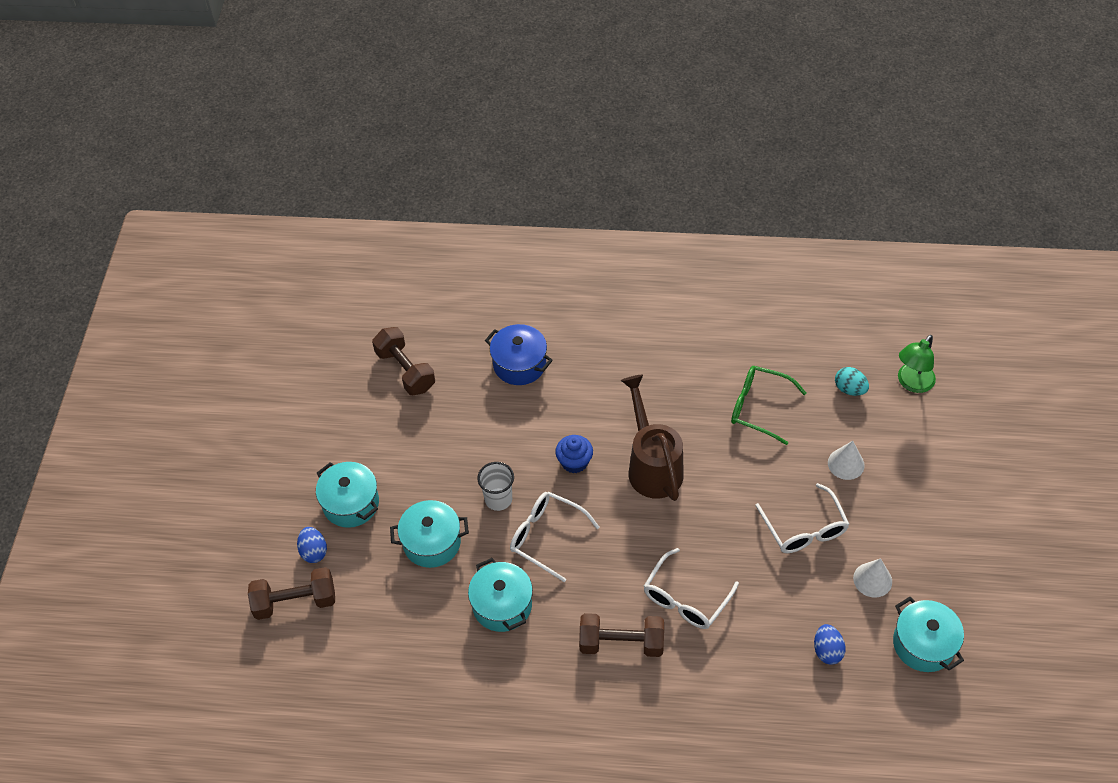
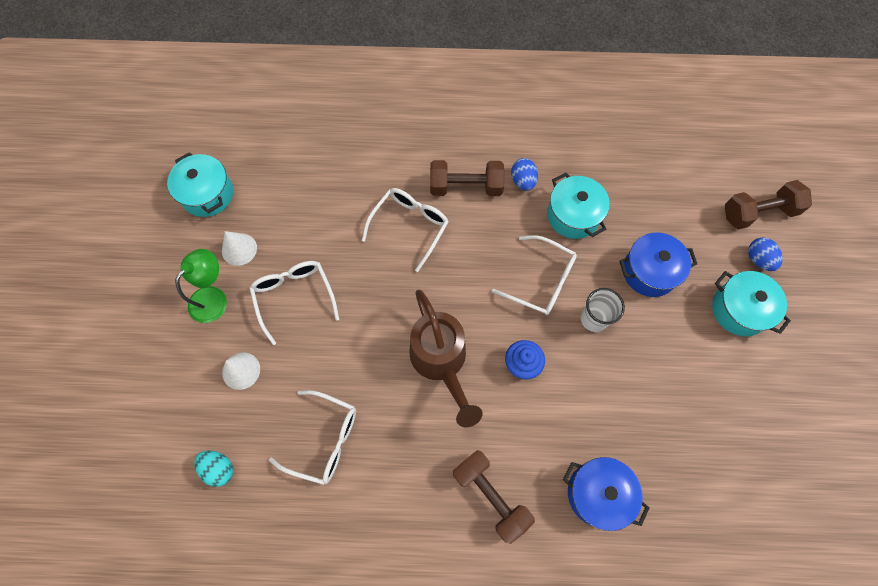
camera: 175 degrees right, 15 degrees up
brown dumbbell [372,327,435,395] -> brown dumbbell moved to [453,450,535,544]
turquoise pot [390,500,469,568] -> blue pot [619,232,698,297]
green glasses [731,366,806,445] -> white glasses [269,390,356,485]
blue egg [814,624,846,665] -> blue egg moved to [511,158,538,191]
green lamp [898,335,936,393] -> green lamp moved to [175,249,227,323]

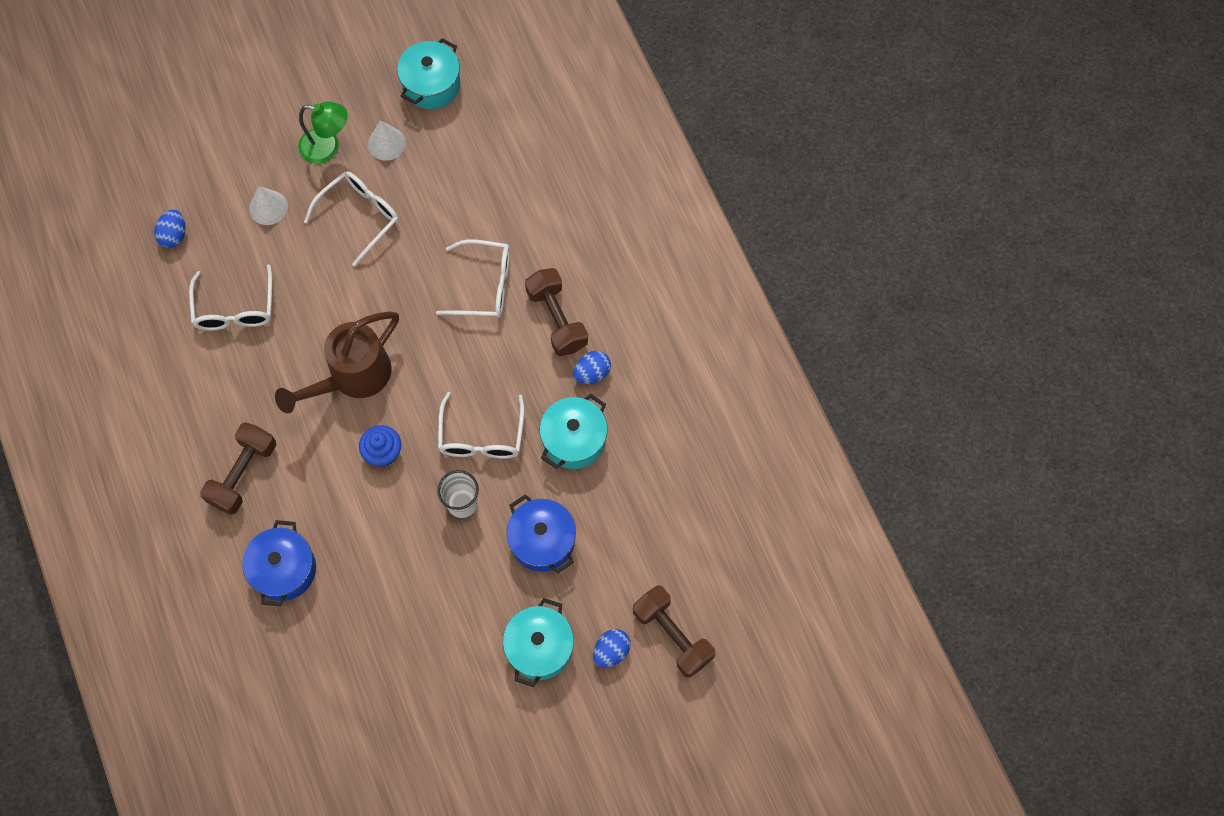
camera: 65 degrees right, 0 degrees up
turquoise egg [194,450,233,487] -> blue egg [154,209,186,248]

